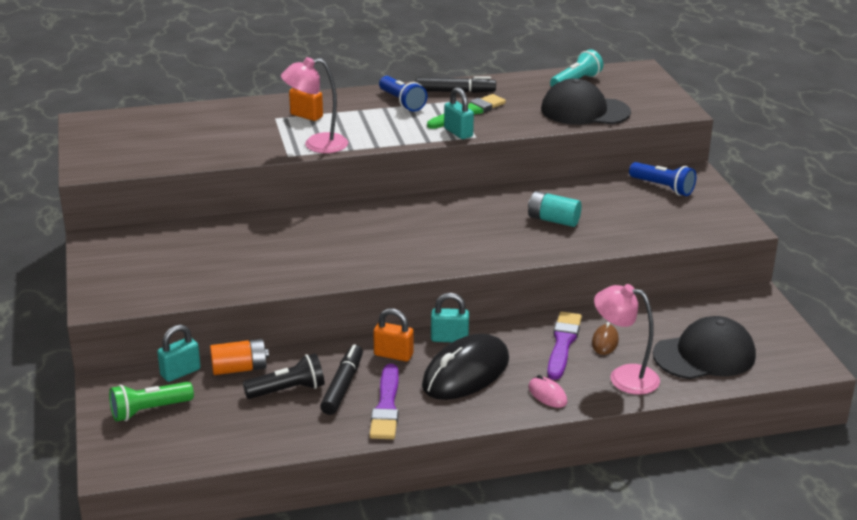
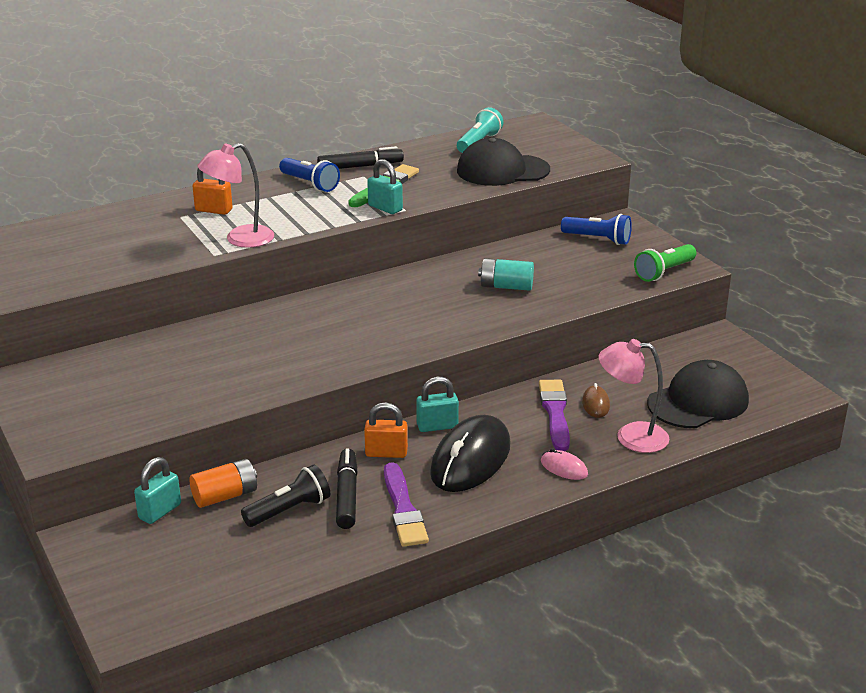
camera: 15 degrees left, 0 degrees up
green flashlight [109,382,194,422] -> green flashlight moved to [634,244,696,282]

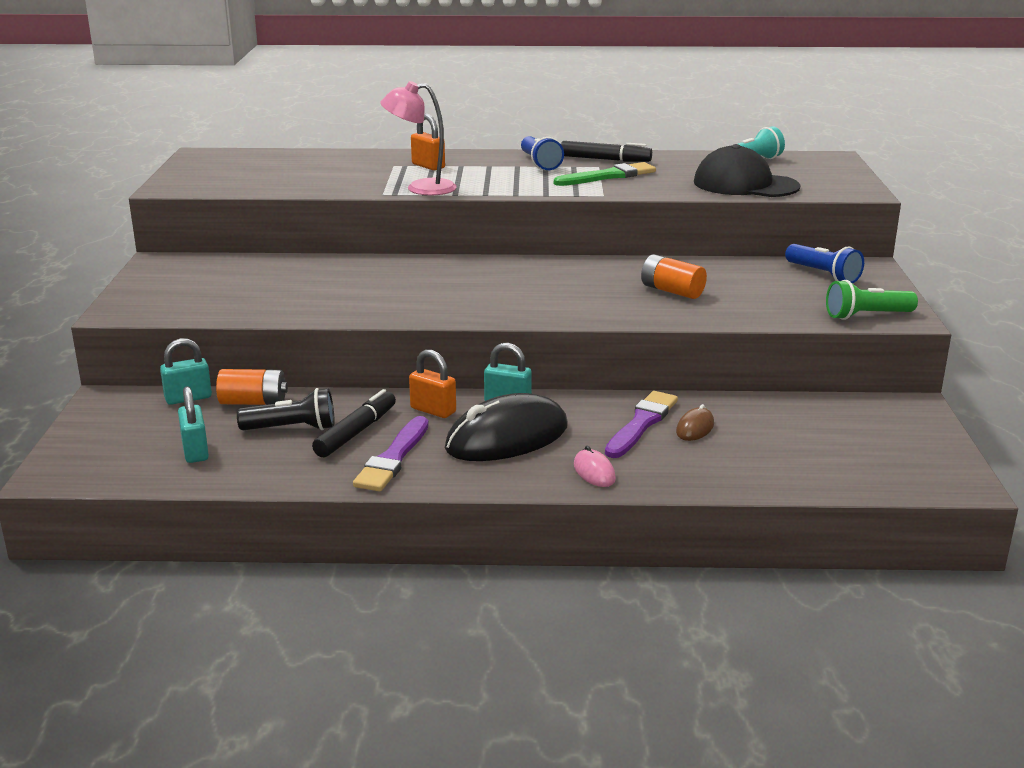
camera: 30 degrees right, 5 degrees down
turquoise padlock [367,159,403,214] -> turquoise padlock moved to [178,386,209,463]
turquoise battery [478,258,534,291] -> orange battery [641,254,707,299]
pink lamp [598,339,670,453] -> none
black cap [647,360,749,428] -> none

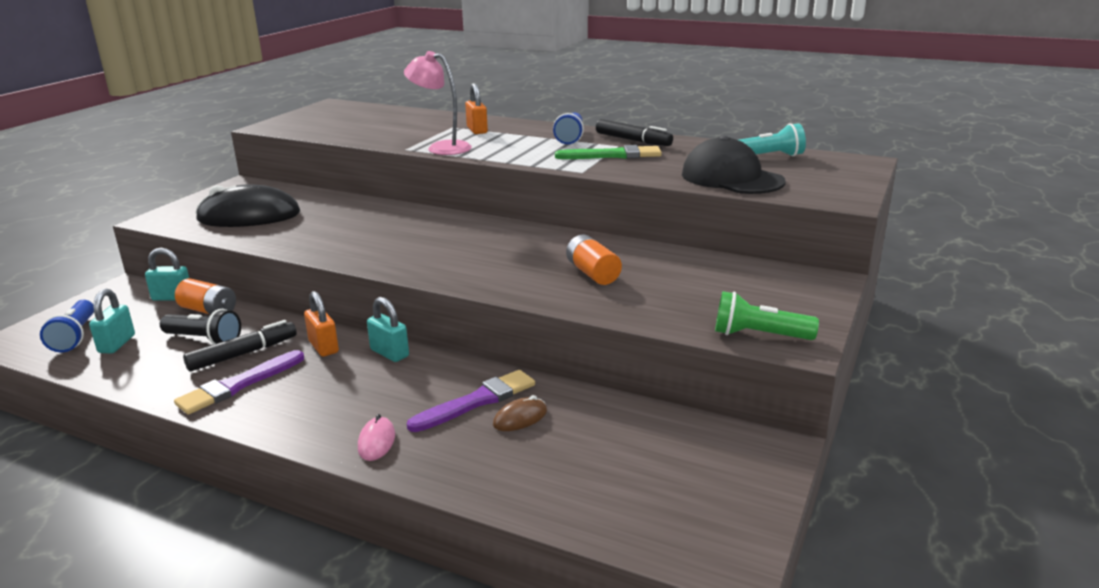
camera: 25 degrees right, 0 degrees up
black mouse [445,393,568,461] -> black mouse moved to [195,184,300,227]
blue flashlight [785,244,864,284] -> blue flashlight moved to [40,300,94,352]

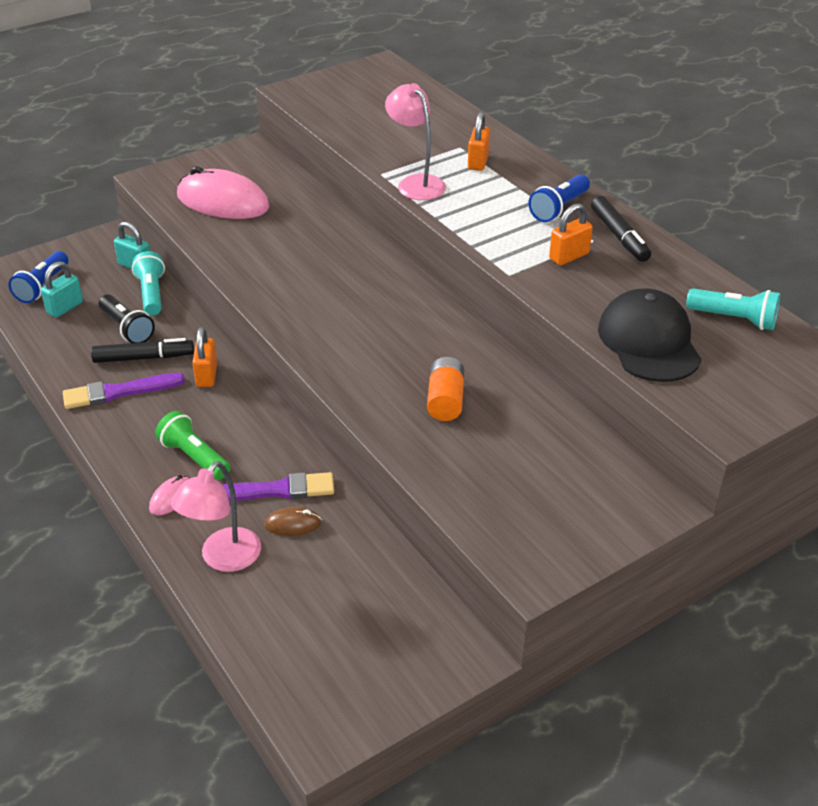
camera: 30 degrees right, 15 degrees up
orange battery [175,278,236,314] -> turquoise flashlight [132,251,165,315]
black mouse [195,184,300,227] -> pink mouse [177,166,270,219]
turquoise padlock [367,297,409,362] -> none
green brush [555,145,662,159] -> orange padlock [549,203,593,265]
green flashlight [715,291,819,340] -> green flashlight moved to [155,411,231,480]
none -> pink lamp [171,461,261,572]

